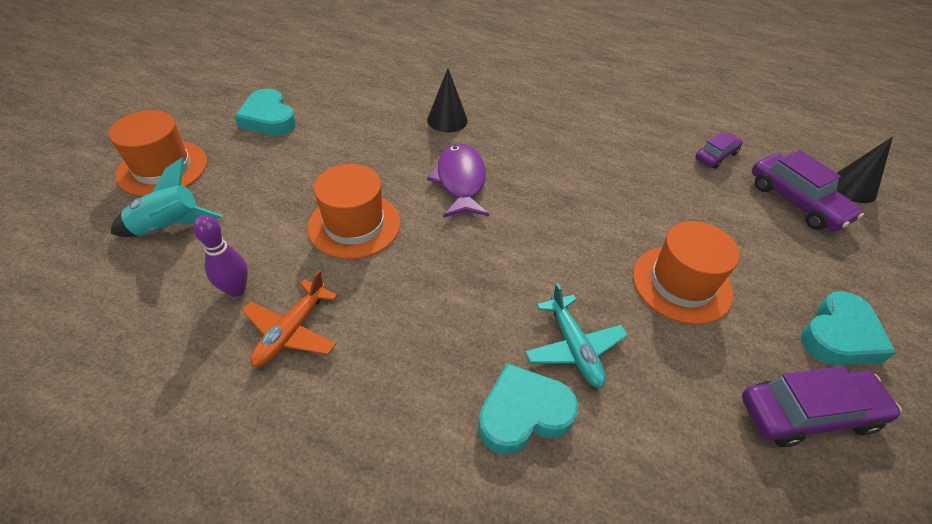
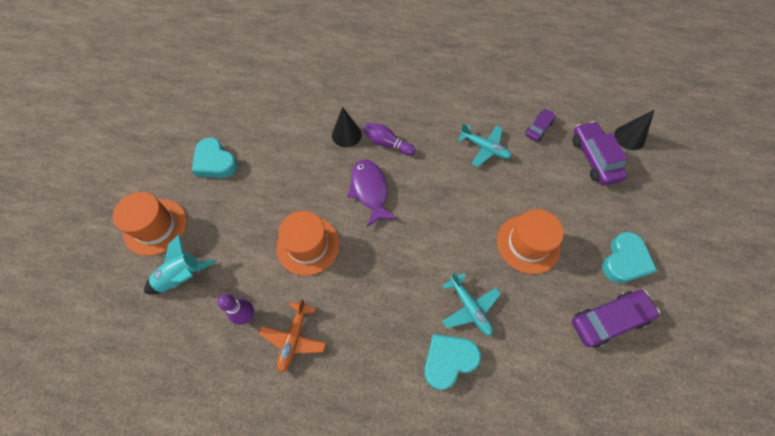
camera: 10 degrees left, 15 degrees up
purple car [752,150,864,231] -> purple car turned 150 degrees counterclockwise [572,121,627,185]
none -> purple bowling pin [363,123,416,156]
none -> turquoise plane [458,124,512,167]

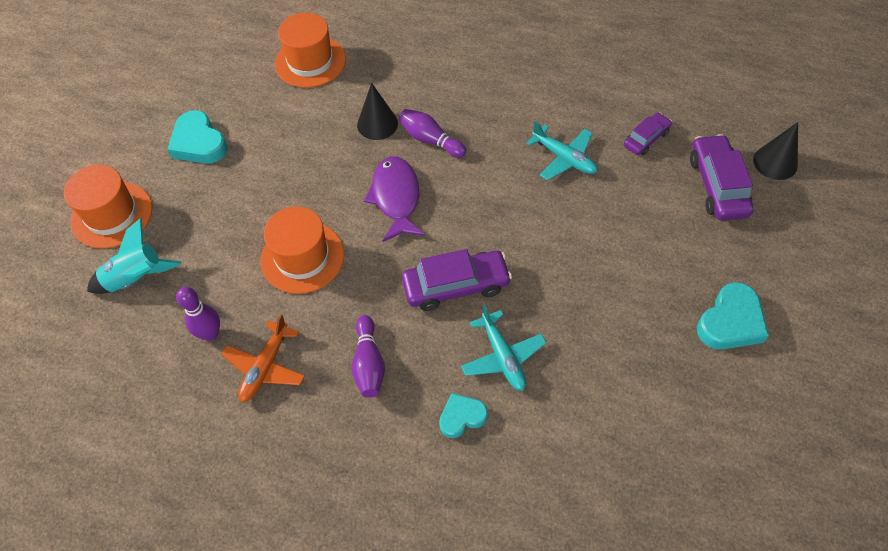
camera: 10 degrees right, 5 degrees down
turquoise heart [424,334,481,390] -> turquoise heart [439,393,488,438], size x0.63
orange hat [497,209,564,274] -> orange hat moved to [275,13,346,88]
purple car [572,290,660,347] -> purple car moved to [402,249,512,311]
none -> purple bowling pin [352,315,385,398]

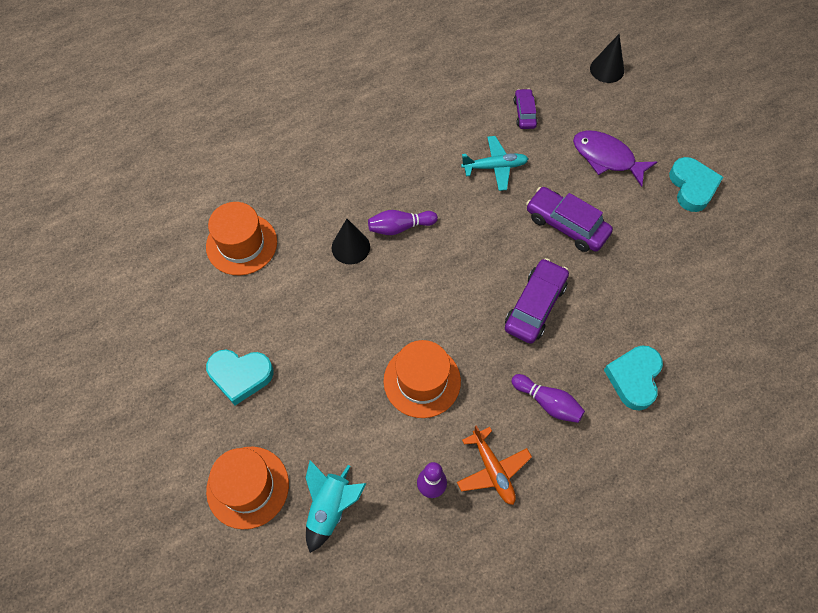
camera: 50 degrees left, 5 degrees up
purple fish [364,156,425,242] -> purple fish moved to [573,130,657,187]
turquoise heart [439,393,488,438] -> turquoise heart [604,346,663,411], size x1.59
turquoise plane [461,304,547,391] -> none
purple car [690,134,754,221] -> purple car moved to [526,187,613,252]

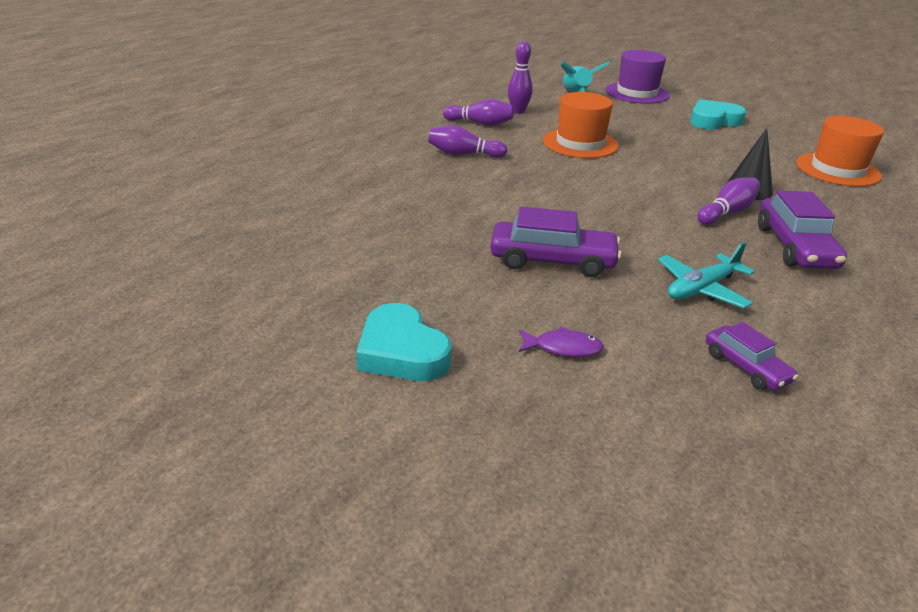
camera: 150 degrees right, 30 degrees down
orange hat [206,447,289,530] -> purple hat [605,50,669,104]
orange plane [457,425,532,505] -> purple bowling pin [443,99,514,126]
purple car [505,258,569,344] -> purple car moved to [758,191,847,269]
purple fish [573,130,657,187] -> purple fish [519,327,604,357], size x0.54
black cone [590,34,624,83] -> none
turquoise heart [604,346,663,411] -> none

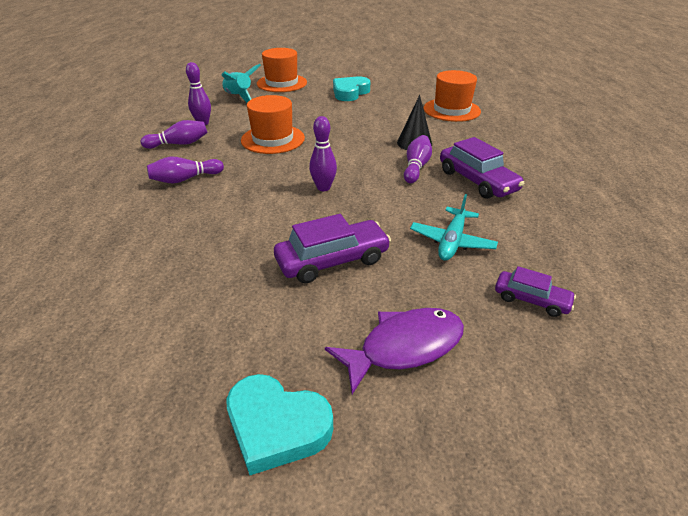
camera: 30 degrees left, 5 degrees up
purple fish [519,327,604,357] -> purple fish [325,308,464,394], size x1.84
purple hat [605,50,669,104] -> orange hat [257,48,307,92]
none -> purple bowling pin [309,116,337,191]

